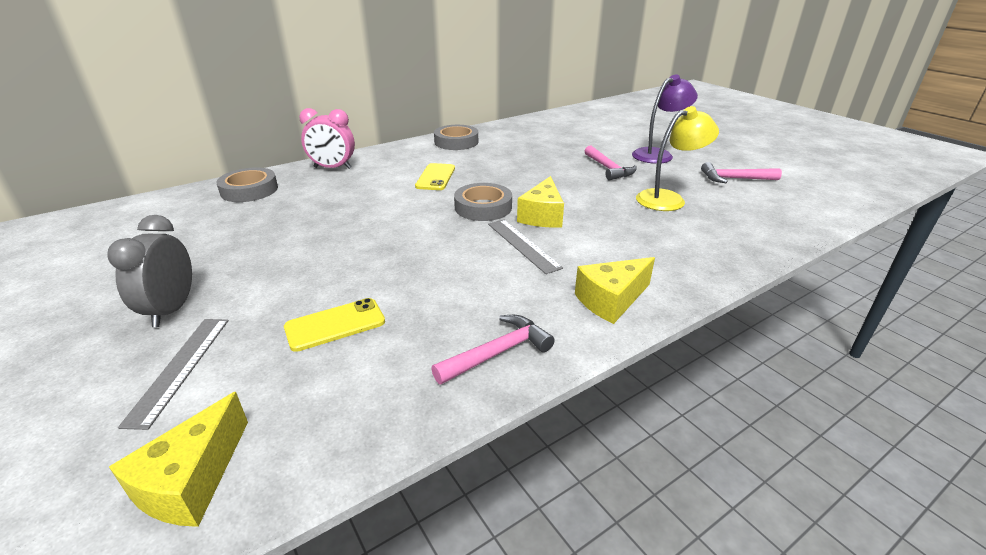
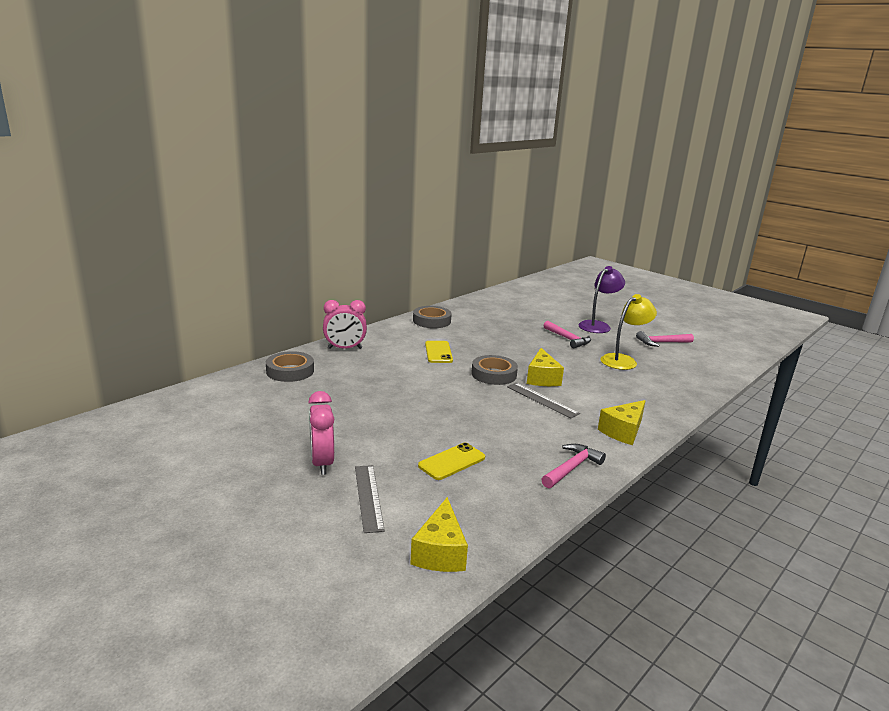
camera: 15 degrees left, 10 degrees down
grey clock [107,215,192,327] -> pink clock [308,391,334,475]

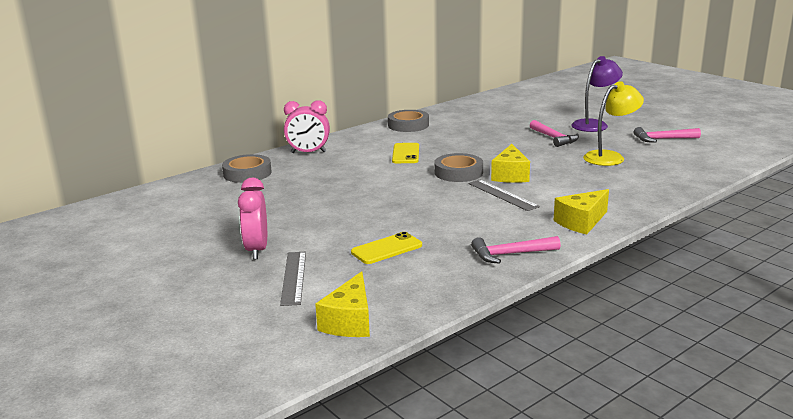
camera: 10 degrees right, 0 degrees up
pink hammer [541,444,606,488] -> pink hammer turned 150 degrees counterclockwise [471,236,561,264]

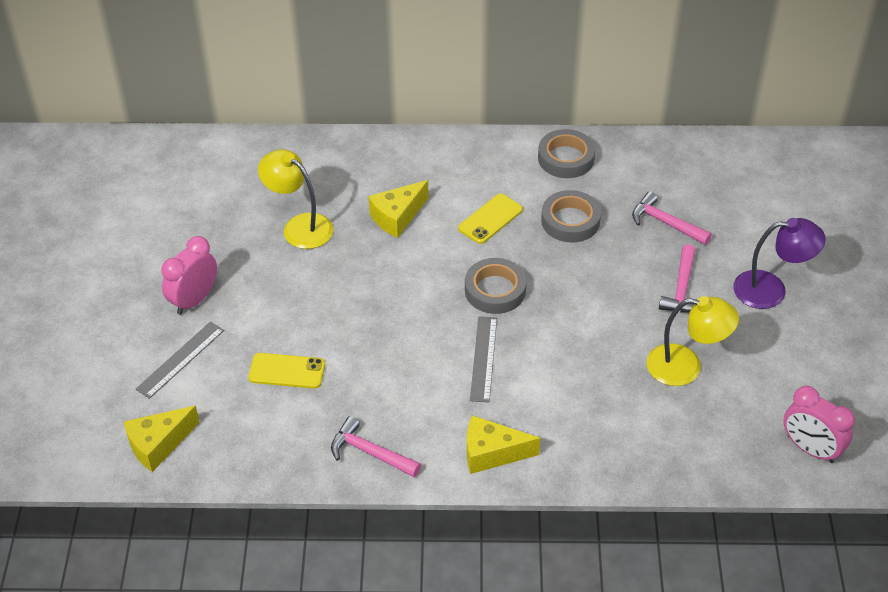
camera: 40 degrees right, 25 degrees up
grey tape [222,154,272,183] -> grey tape moved to [541,190,601,243]
pink clock [284,100,330,153] -> pink clock moved to [783,386,855,463]
yellow cheese [491,144,530,183] -> yellow cheese moved to [368,180,429,238]
pink hammer [634,127,701,143] -> pink hammer moved to [632,191,712,245]
none -> yellow lamp [258,149,333,249]

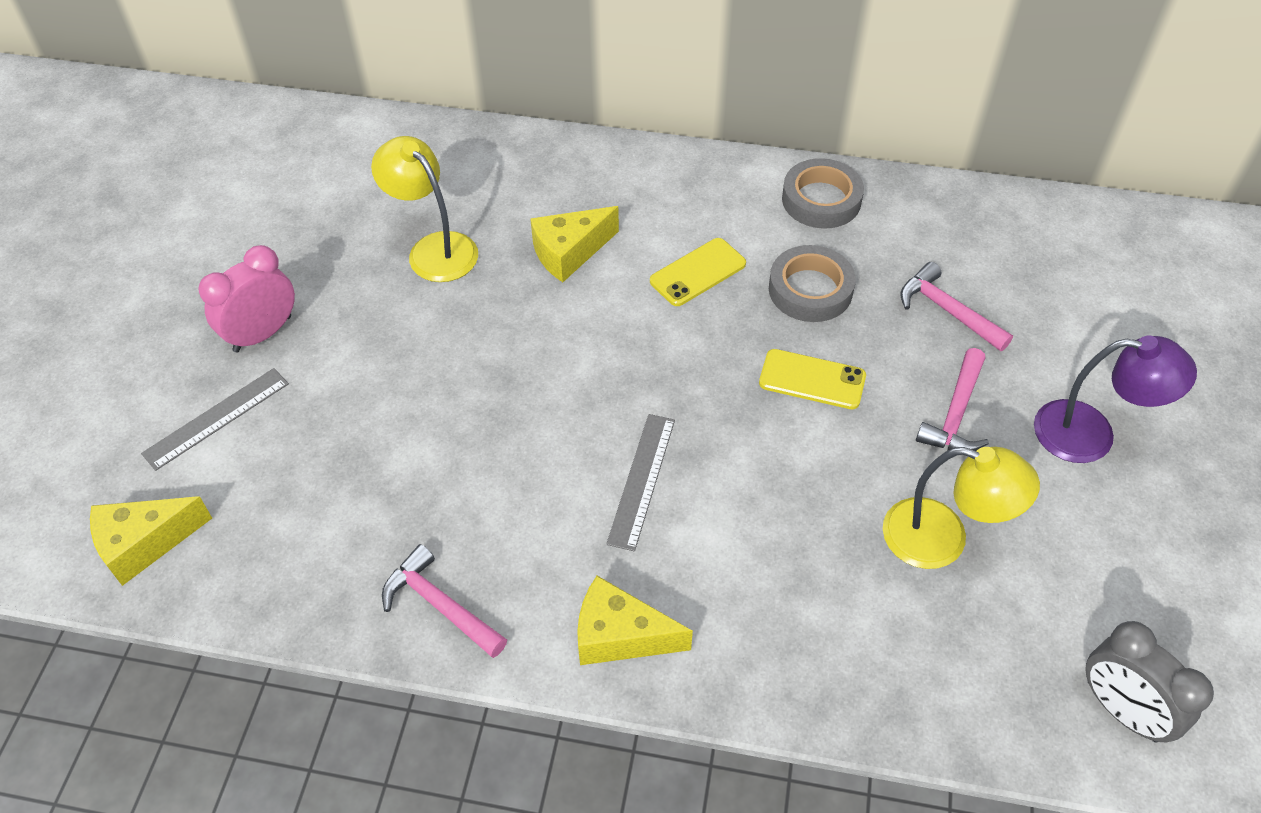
camera: 10 degrees right, 5 degrees up
yellow phone [248,353,325,389] -> yellow phone moved to [759,349,866,409]
grey tape [465,258,526,314] -> none
pink clock [783,386,855,463] -> grey clock [1085,621,1214,742]

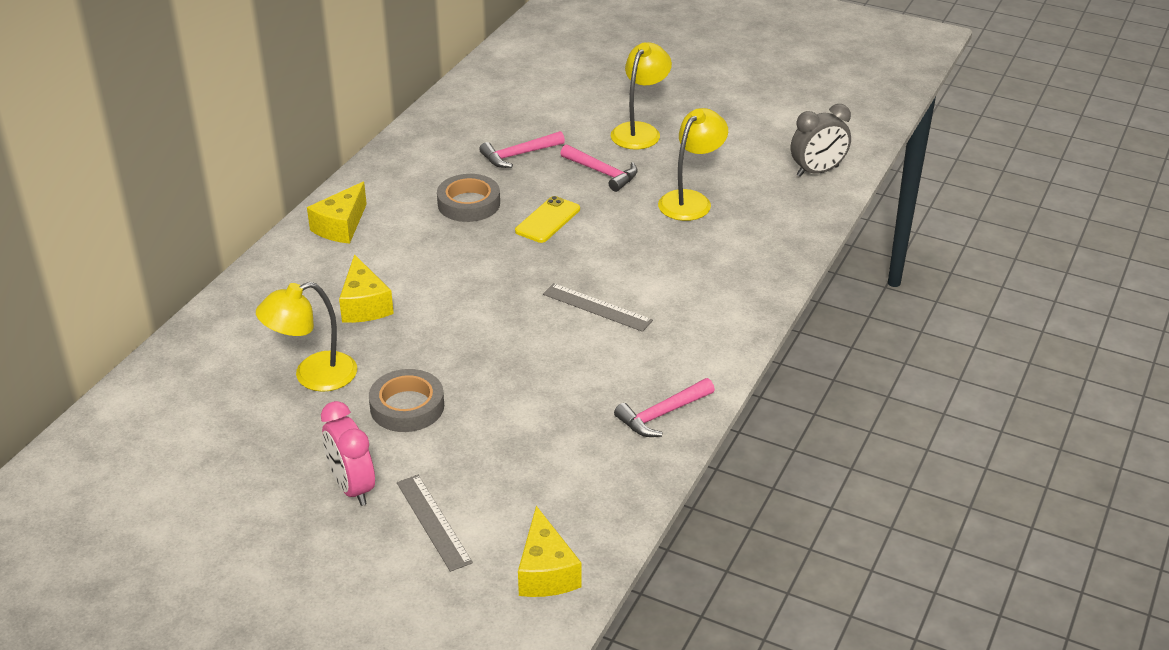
camera: 75 degrees left, 15 degrees down
yellow cheese [577,576,693,665] -> yellow cheese moved to [307,182,367,244]
yellow phone [650,238,746,306] -> none
grey tape [782,158,864,229] -> grey tape moved to [369,369,444,432]
purple lamp [1034,336,1197,463] -> yellow lamp [611,42,672,150]

